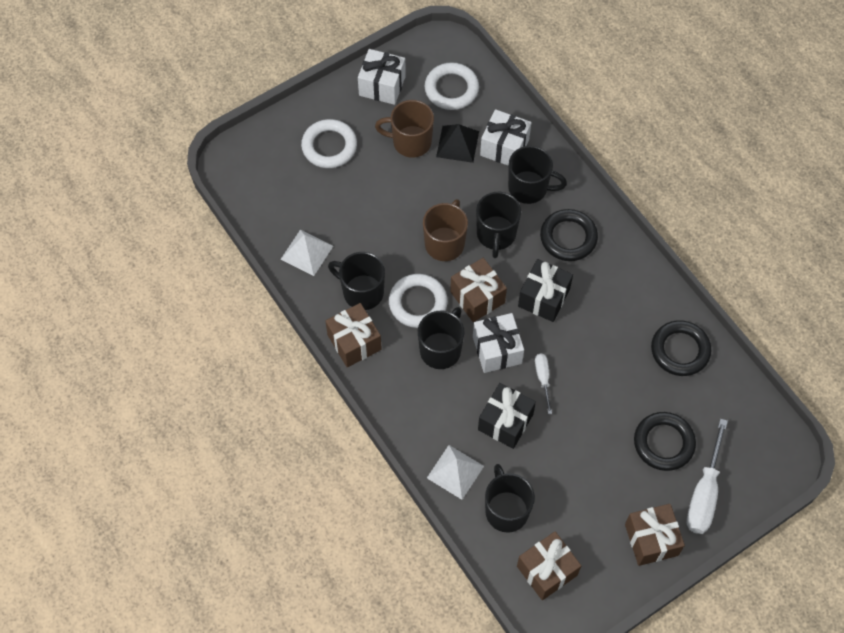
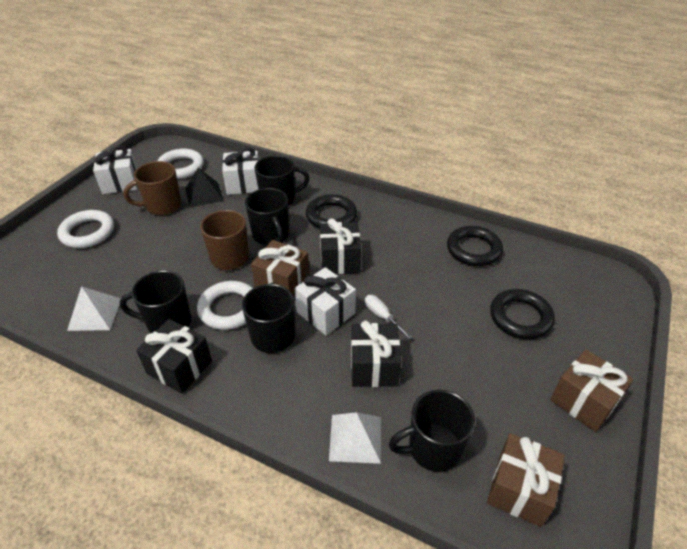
camera: 30 degrees left, 20 degrees down
brown gift [325,303,382,367] -> black gift [136,319,212,394]
black mug [485,464,535,533] -> black mug turned 60 degrees counterclockwise [389,390,475,472]
white screwdriver [687,419,728,534] -> none

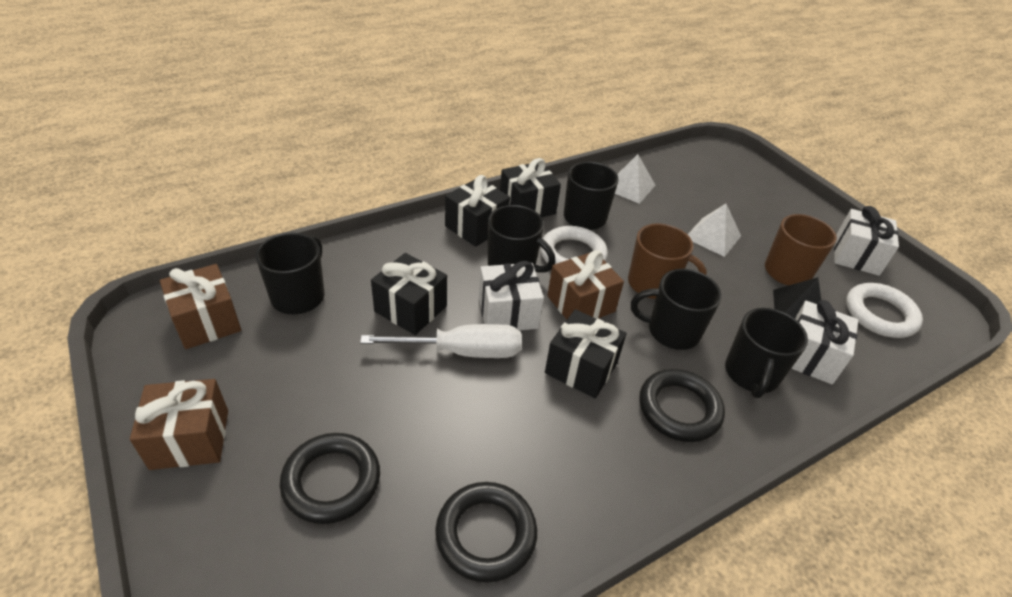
camera: 120 degrees right, 0 degrees up
white ring [57,210,114,248] -> none
white pyramid [329,412,381,464] -> white pyramid moved to [688,204,741,257]
white screwdriver [365,295,412,339] -> white screwdriver [360,324,522,358], size x1.85
none -> black gift [445,175,510,247]

